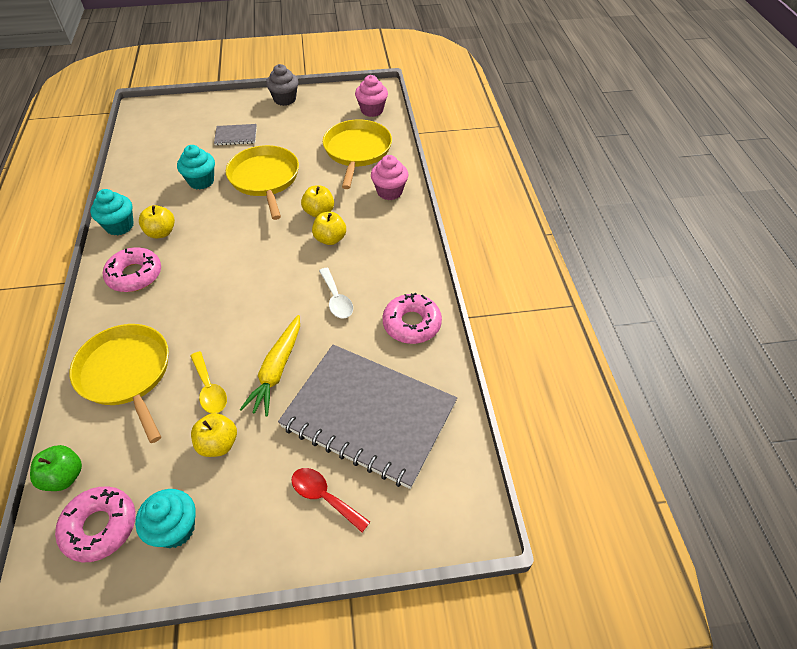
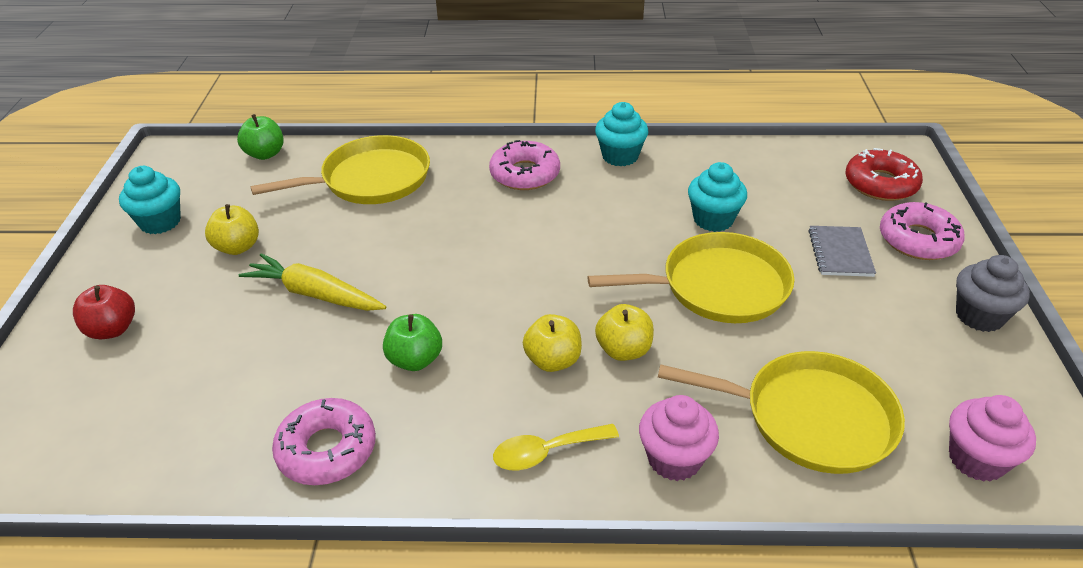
camera: 100 degrees right, 10 degrees down
pink donut [55,487,136,562] -> pink donut moved to [880,202,965,260]
yellow apple [139,205,175,238] -> none
yellow spoon [191,351,227,413] -> yellow spoon moved to [493,424,619,470]
grey notebook [278,345,457,489] -> none
red spoon [291,468,370,532] -> red apple [73,285,135,340]
white spoon [319,268,353,319] -> green apple [383,314,442,371]
none -> red donut [845,148,923,201]

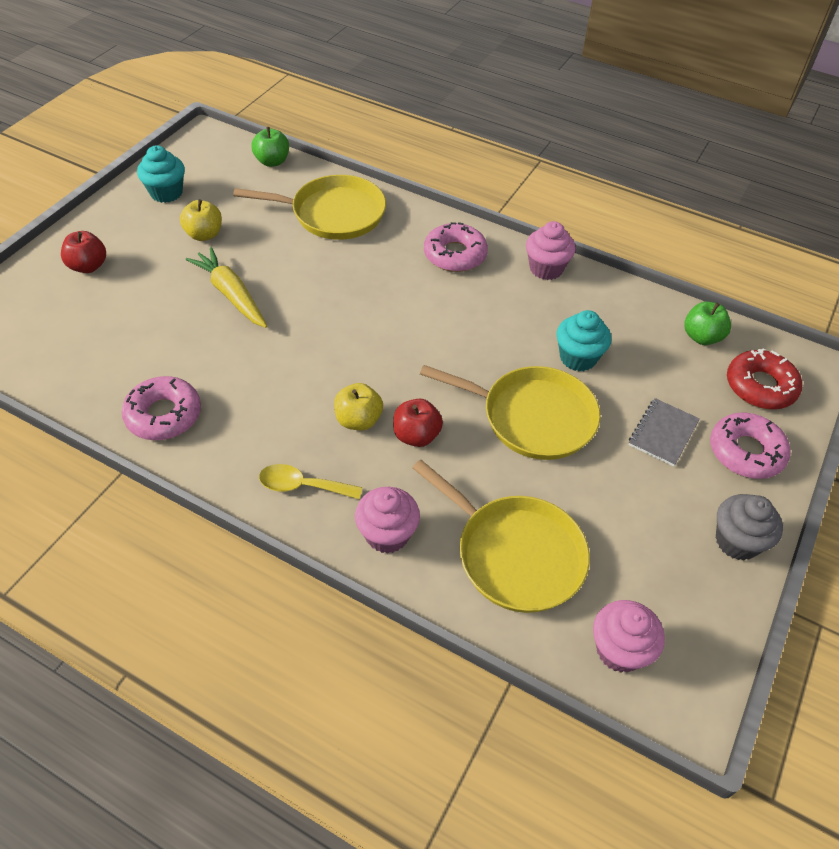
camera: 25 degrees right, 10 degrees up
green apple [383,314,442,371] -> green apple moved to [684,302,731,345]
turquoise cupcake [595,102,648,167] -> pink cupcake [526,221,576,280]
yellow apple [595,304,654,361] -> red apple [393,399,443,447]

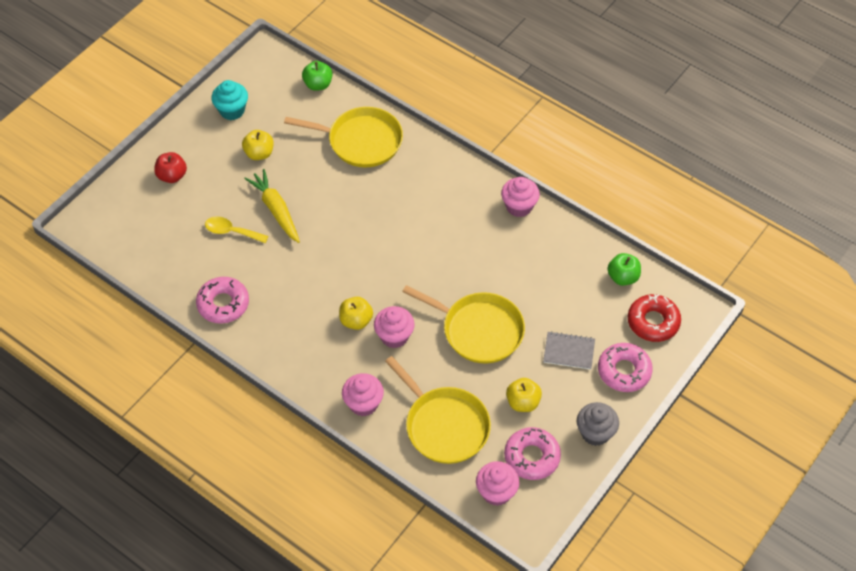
camera: 10 degrees right, 5 degrees up
yellow spoon [259,464,362,499] -> yellow spoon moved to [205,217,268,243]
red apple [393,399,443,447] -> pink cupcake [374,306,415,348]
pink donut [424,222,488,272] -> pink donut moved to [504,427,561,480]
turquoise cupcake [556,310,611,372] -> none
grey notebook [628,398,700,466] -> grey notebook turned 60 degrees clockwise [543,331,595,370]
none -> yellow apple [506,378,542,412]

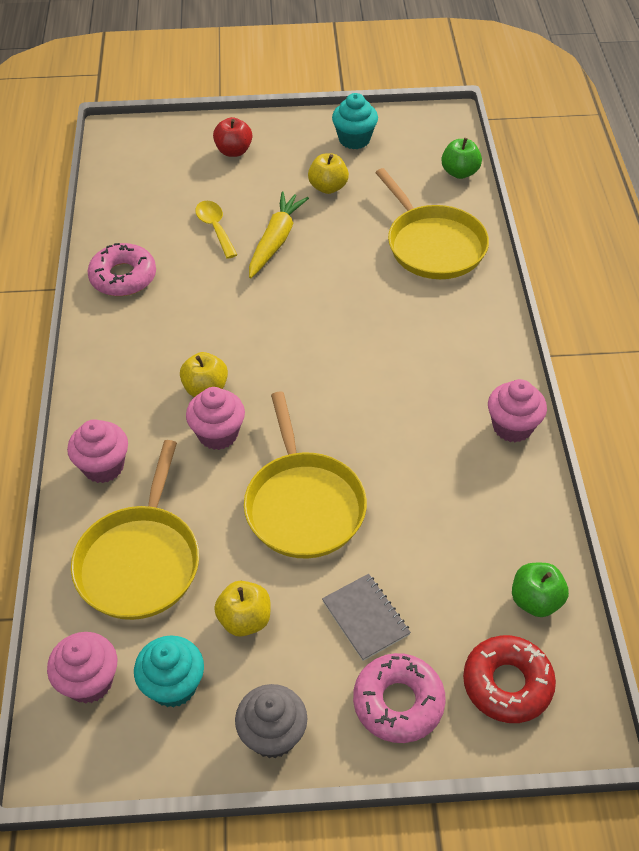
camera: 50 degrees right, 5 degrees down
pink donut [504,427,561,480] -> turquoise cupcake [134,635,204,708]

